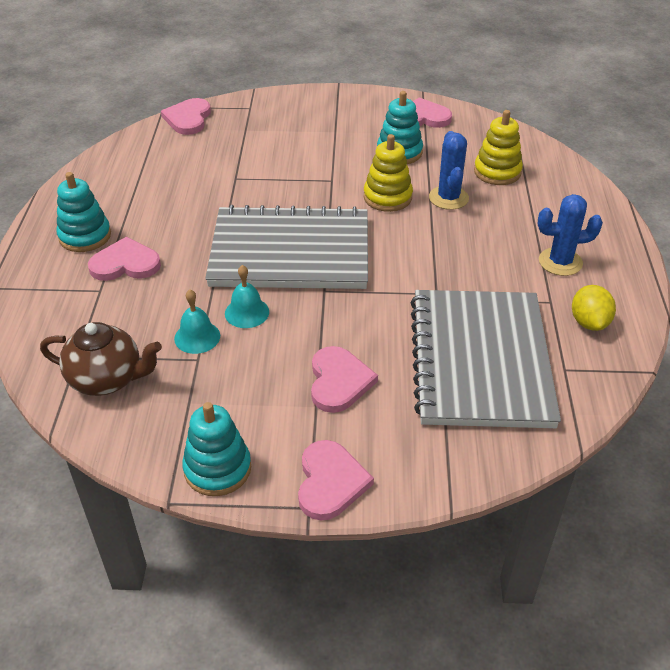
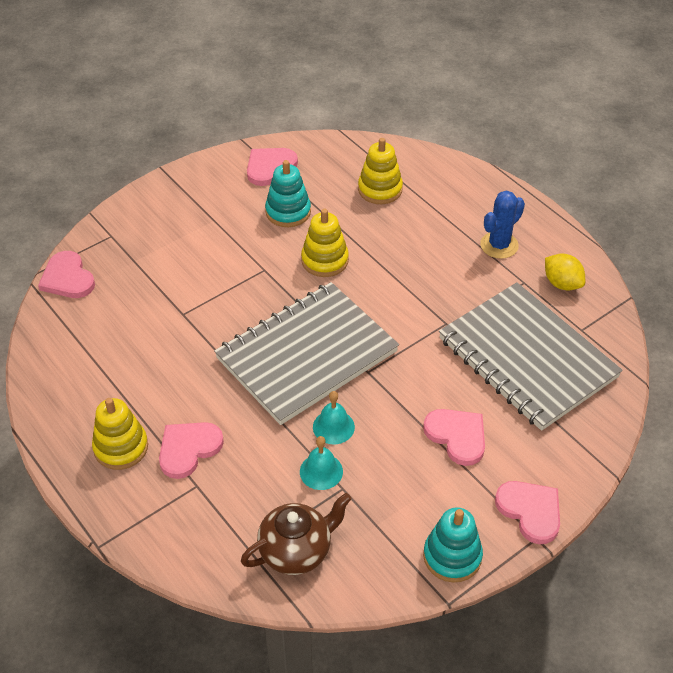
camera: 40 degrees left, 5 degrees up
turquoise stacking toy [56,172,111,252] -> yellow stacking toy [92,398,148,470]
blue cactus [429,131,469,210] -> none

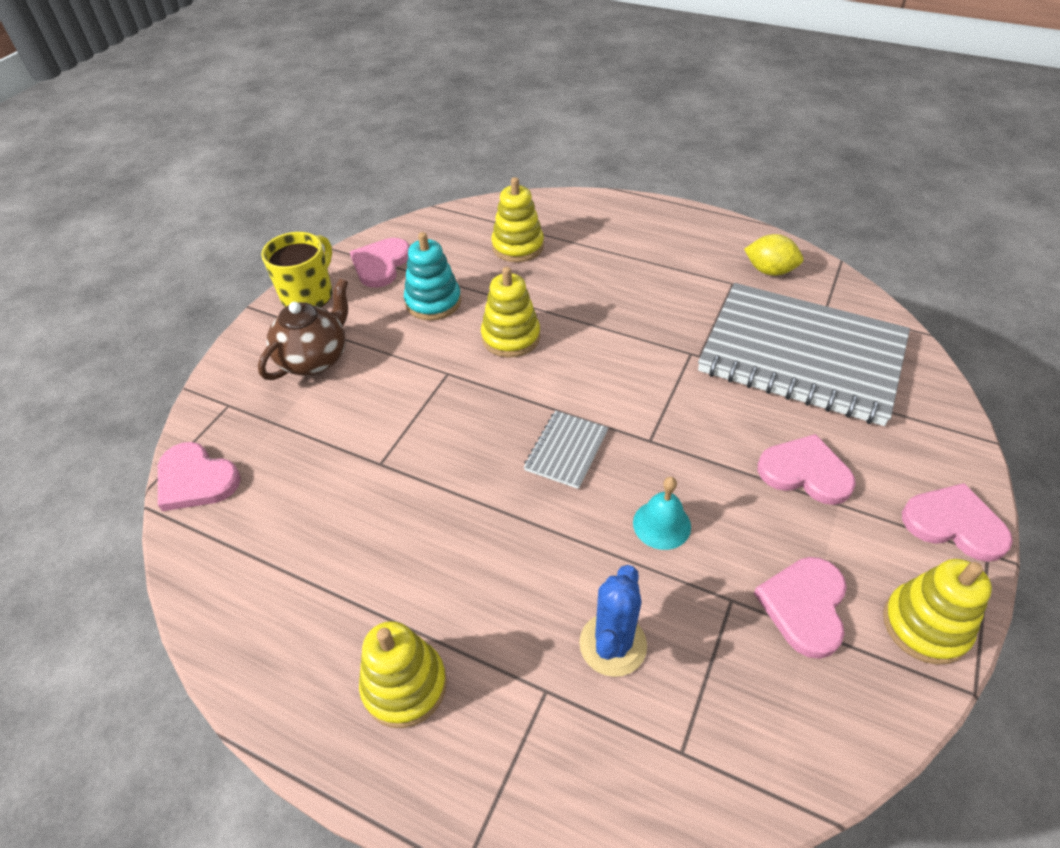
camera: 25 degrees left, 0 degrees up
pink heart [159,422,224,479] -> pink heart moved to [754,557,847,659]
grey notebook [214,282,399,425] -> grey notebook [524,411,608,489], size x0.40
brown teapot [241,493,351,575] -> brown teapot moved to [258,278,348,380]
turquoise bell [300,436,343,490] -> none
turquoise stacking toy [423,507,483,583] -> yellow stacking toy [883,559,992,665]
blue cactus [480,191,525,259] -> blue cactus moved to [579,565,647,677]
none -> yellow mug [261,232,332,308]

